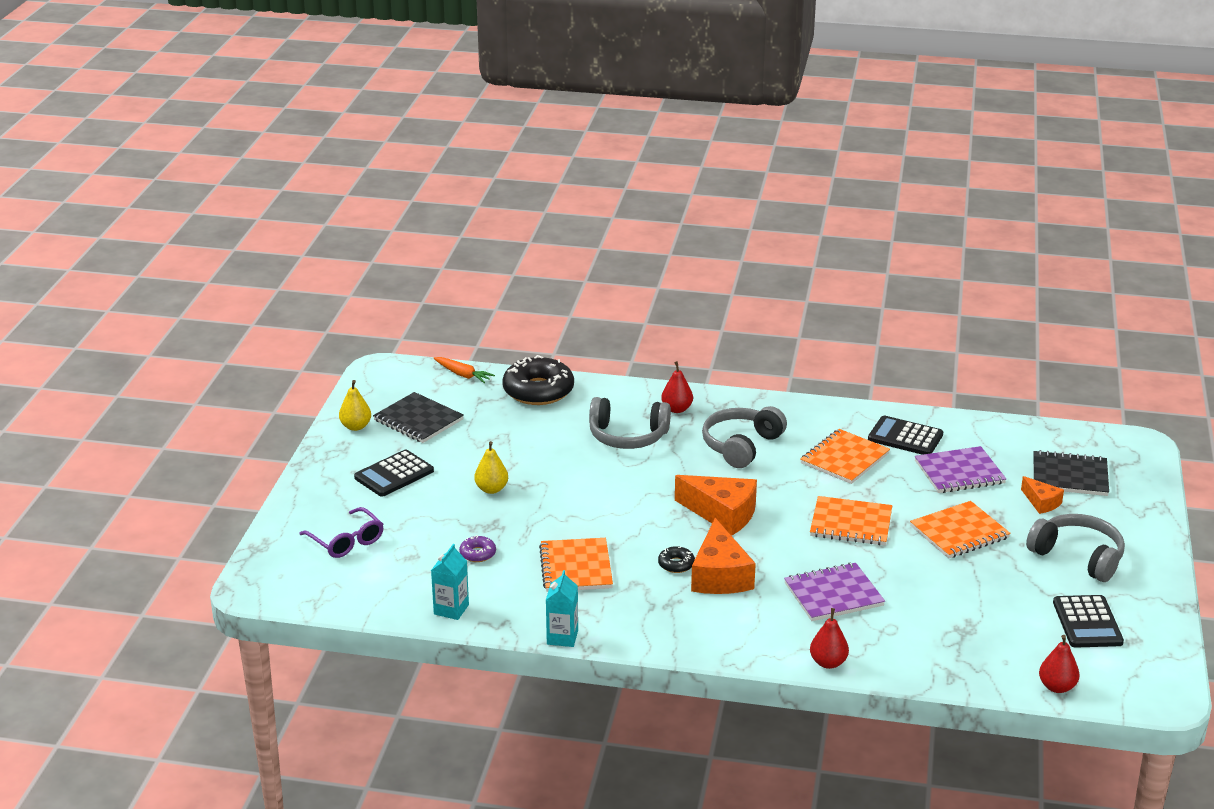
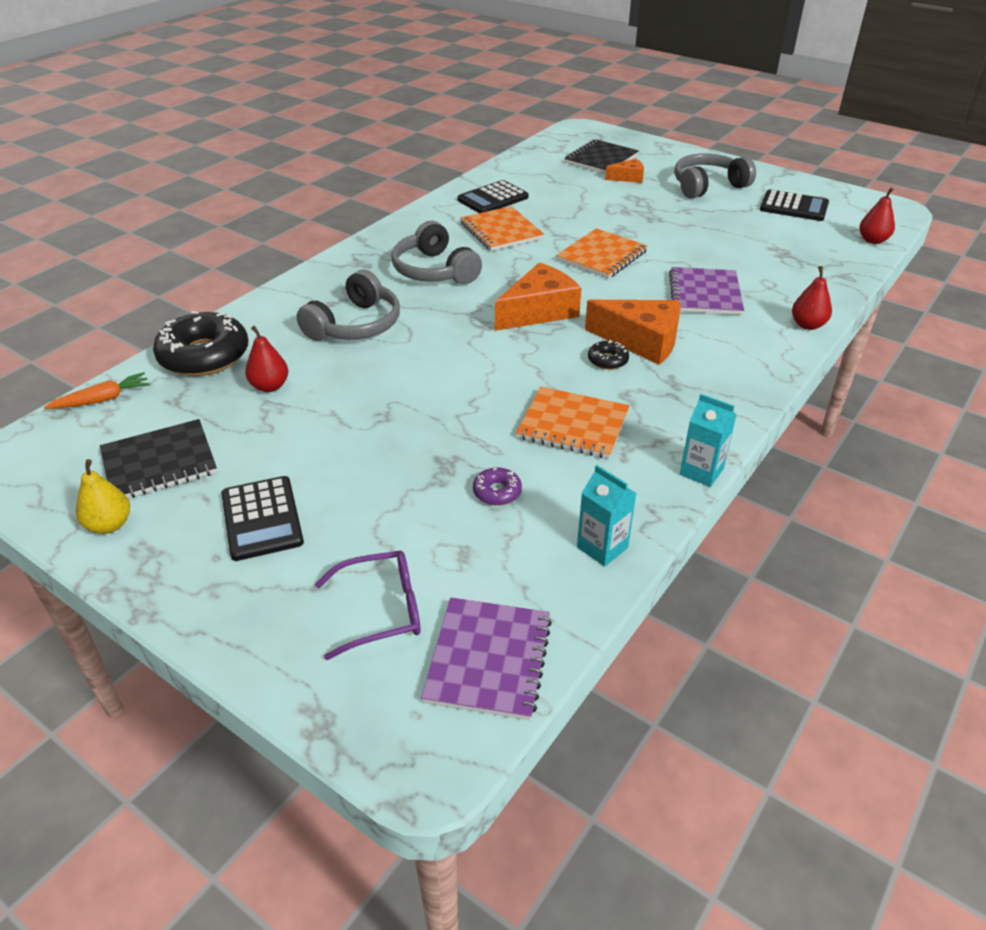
camera: 65 degrees left, 10 degrees up
yellow pear [474,441,508,494] -> none
red pear [661,361,693,413] -> red pear moved to [245,326,288,392]
orange notebook [910,501,1011,559] -> none
purple notebook [915,446,1006,493] -> purple notebook moved to [421,598,552,720]

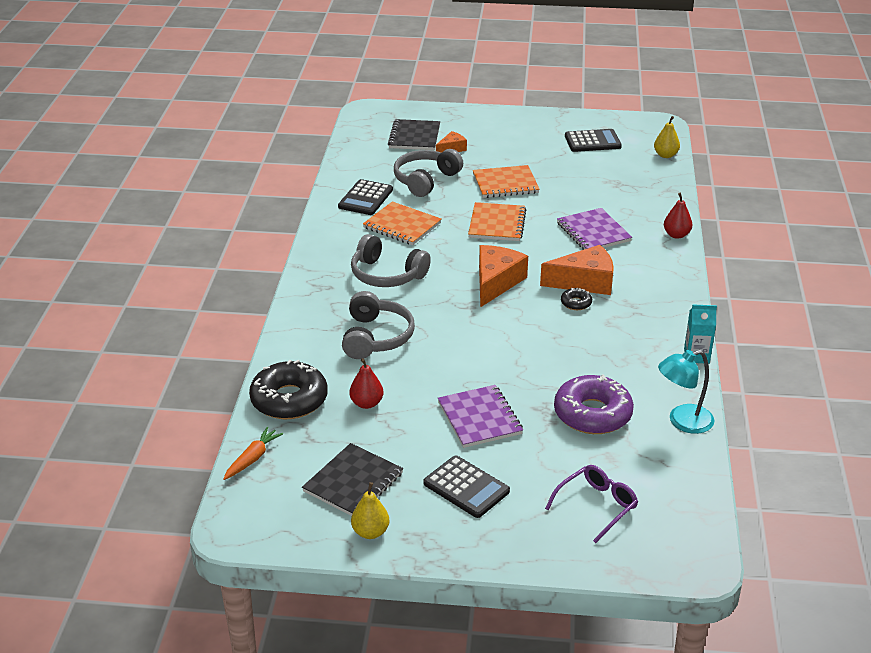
camera: 30 degrees left, 5 degrees down
purple notebook [421,598,552,720] -> purple notebook moved to [438,385,523,448]
purple donut [473,468,522,506] -> purple donut [554,374,634,434], size x2.23
orange notebook [516,387,630,459] -> orange notebook moved to [473,165,540,198]
turquoise carton [577,465,637,566] -> turquoise lamp [658,350,714,434]
grey headphones [674,153,756,199] -> grey headphones moved to [394,149,463,197]
red pear [859,188,895,244] -> yellow pear [654,116,680,158]

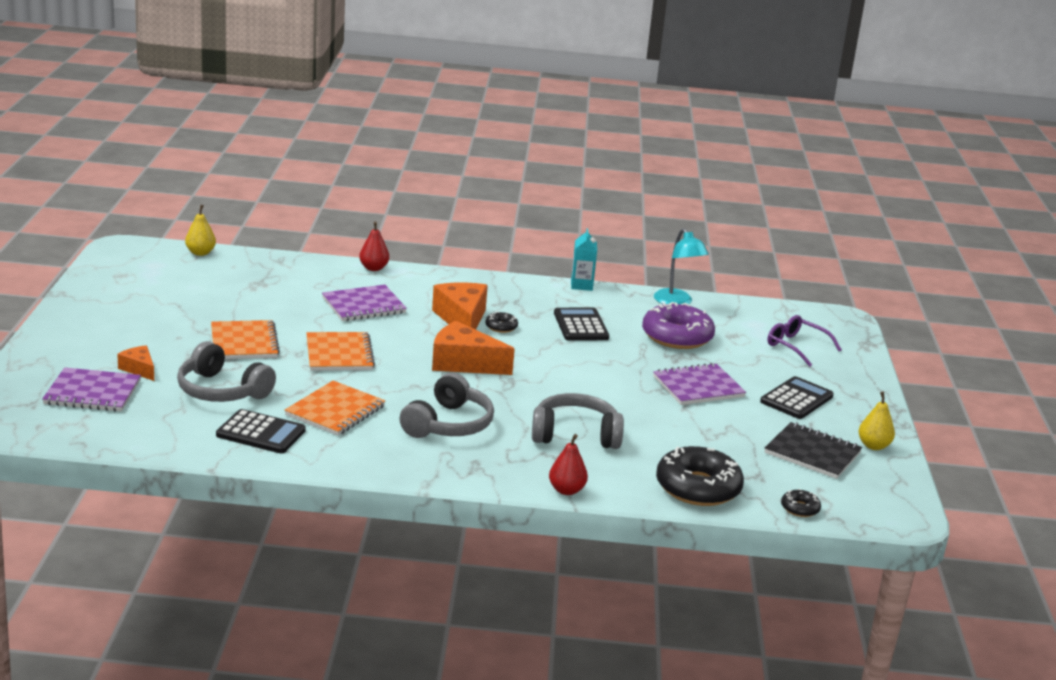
camera: 95 degrees left, 10 degrees down
orange carrot [223,427,283,480] -> black donut [781,488,821,517]
red pear [350,358,384,409] -> red pear moved to [549,434,588,495]
black notebook [388,119,440,150] -> purple notebook [42,367,141,412]
orange notebook [468,202,526,241] -> orange notebook turned 75 degrees clockwise [306,332,375,371]
black calculator [565,129,622,152] -> black calculator moved to [554,308,609,341]

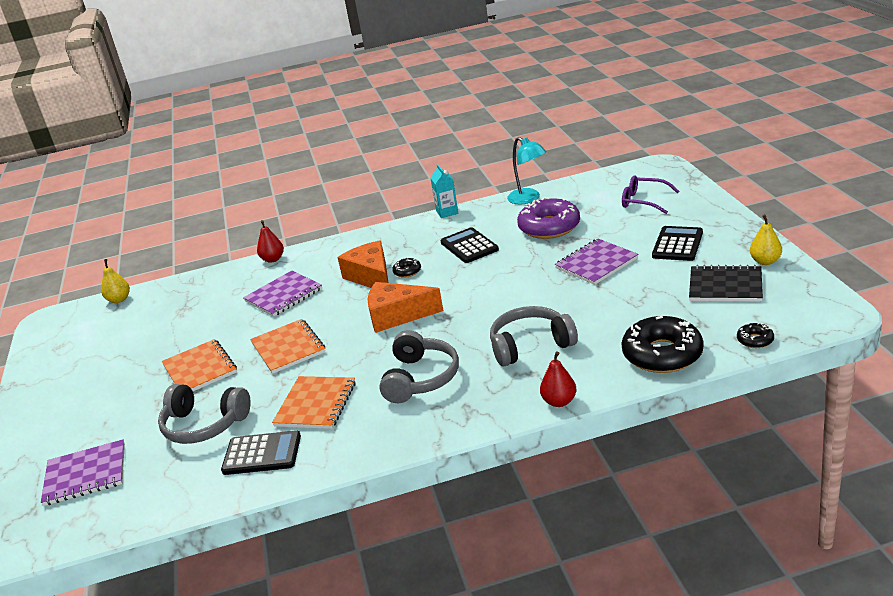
camera: 10 degrees left, 5 degrees up
orange cheese [117,345,154,381] -> none

